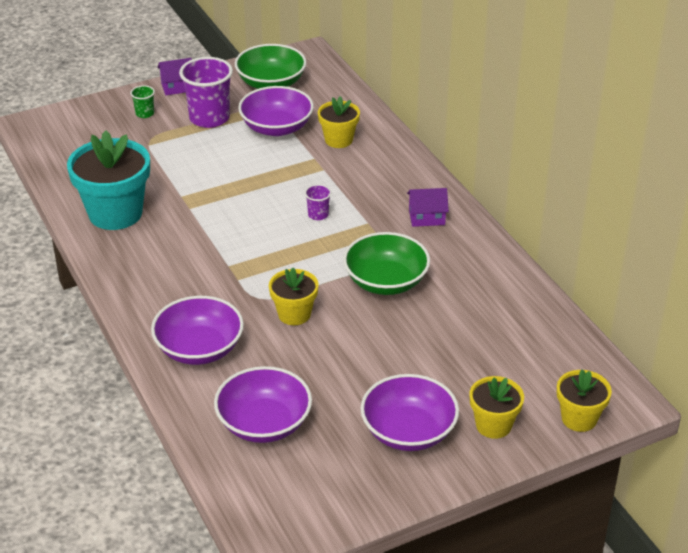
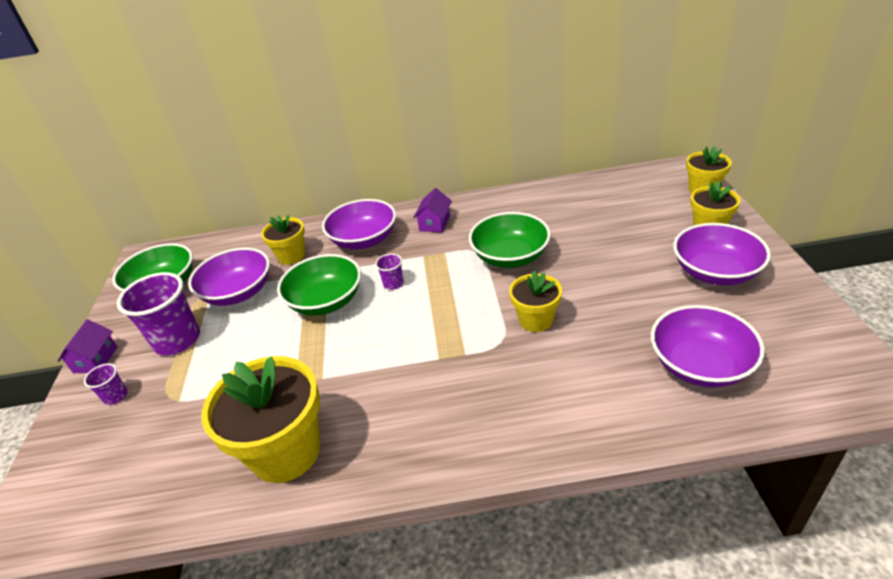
camera: 65 degrees left, 0 degrees up
turquoise flower pot [67,130,150,230] -> yellow flower pot [201,356,320,483]
green cup [130,85,155,118] -> purple cup [84,363,128,405]
purple bowl [151,296,244,365] -> purple bowl moved to [322,199,396,249]
none -> green bowl [277,254,361,315]

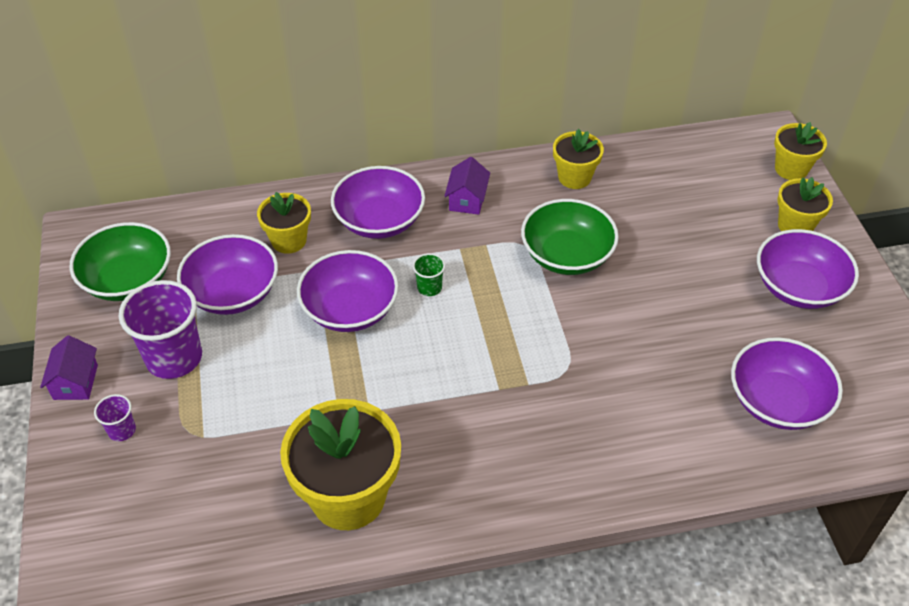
camera: 10 degrees left, 10 degrees up
green bowl [277,254,361,315] -> purple bowl [297,250,399,332]
purple cup [375,254,404,290] -> green cup [413,253,445,296]
yellow flower pot [509,271,562,332] -> yellow flower pot moved to [553,129,604,189]

